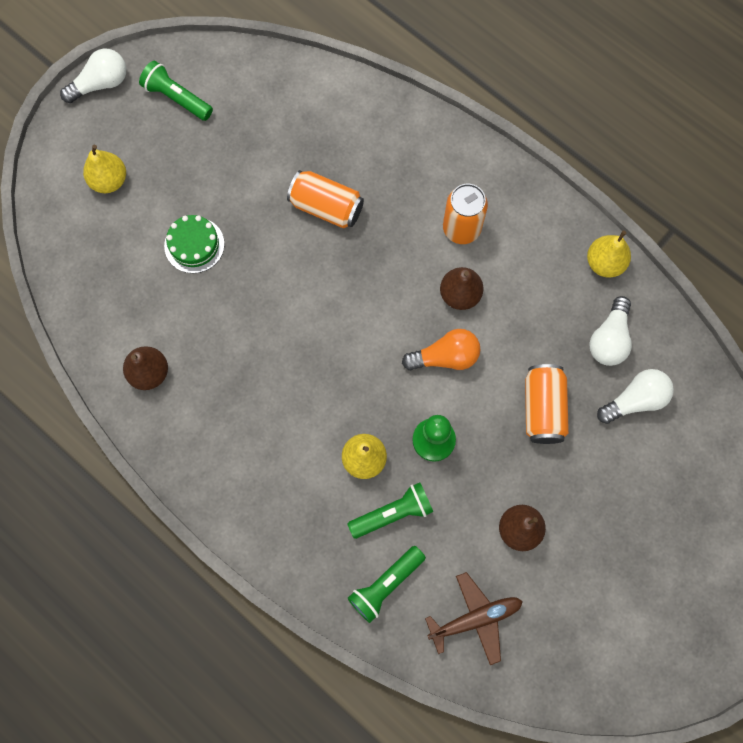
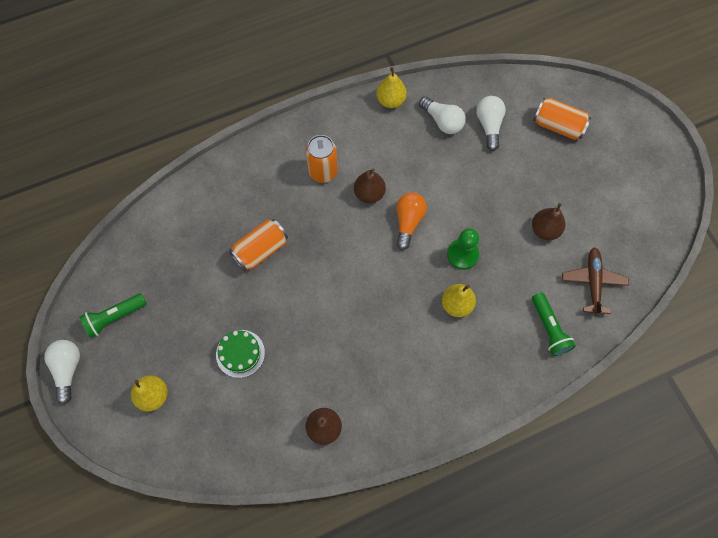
camera: 65 degrees left, 5 degrees down
green flashlight [347,483,433,539] -> none
orange can [525,364,569,444] -> orange can moved to [533,98,591,140]

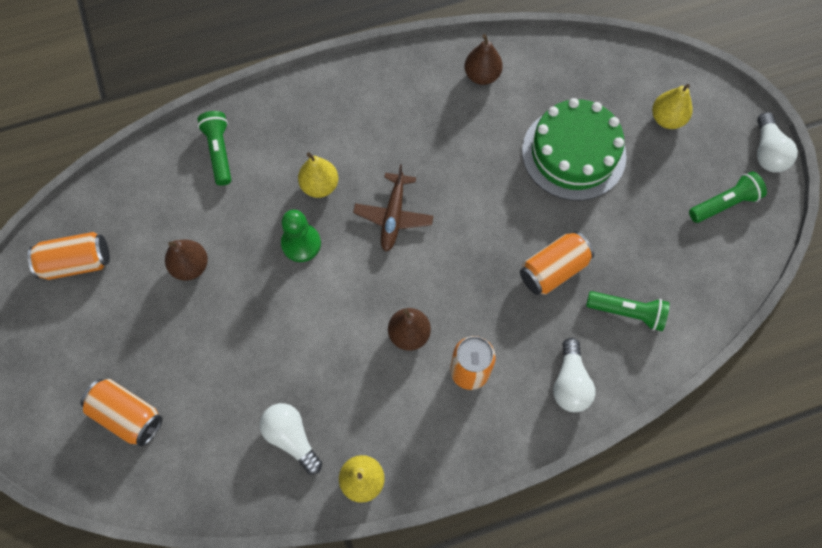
camera: 175 degrees left, 0 degrees up
green cake [216,330,265,378] -> green cake [522,98,627,201], size x1.87
orange light bulb [396,192,427,250] -> none
white light bulb [476,96,506,151] -> white light bulb moved to [553,338,596,412]
brown plane [562,247,629,316] -> brown plane moved to [353,164,433,251]
none -> orange can [28,232,110,280]
none -> green flashlight [586,291,670,331]

